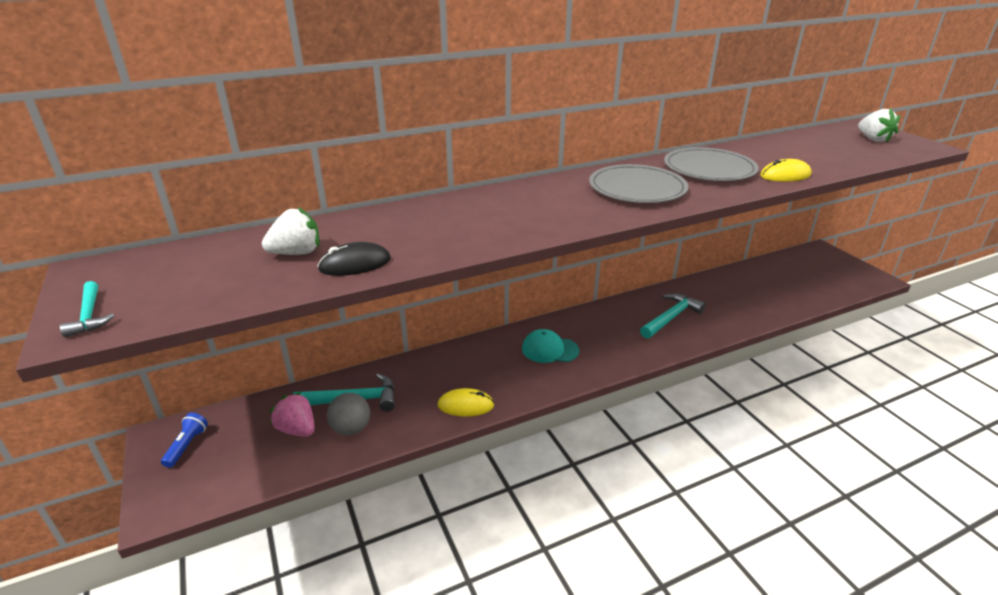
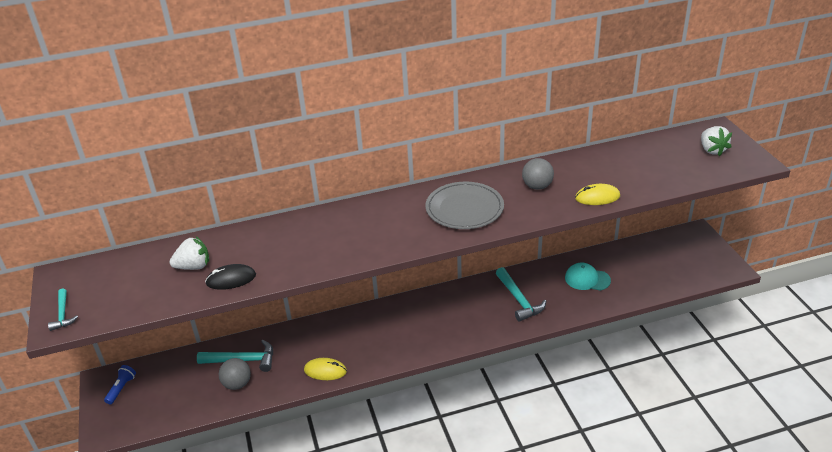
camera: 10 degrees right, 5 degrees up
pink strawberry [269,392,314,437] -> none
turquoise cap [522,329,579,363] -> turquoise cap moved to [565,263,611,291]
turquoise hammer [640,293,706,339] -> turquoise hammer turned 105 degrees clockwise [496,267,546,322]
grey plate [664,147,759,181] -> grey ball [522,158,554,190]

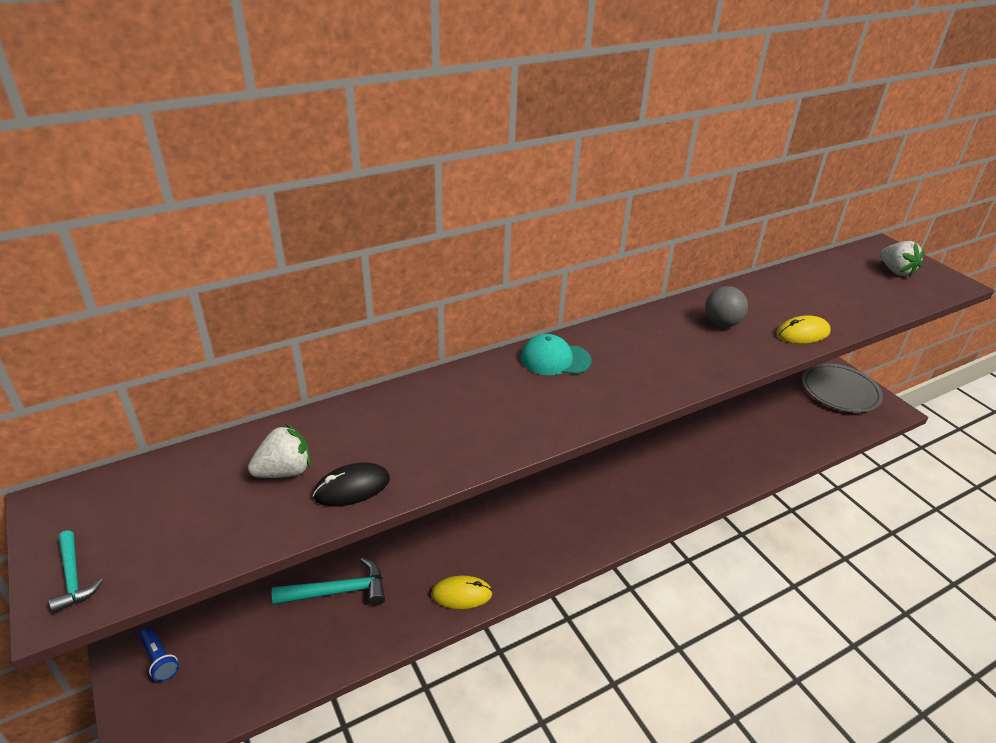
camera: 15 degrees left, 0 degrees up
blue flashlight [104,365,136,404] -> blue flashlight turned 135 degrees clockwise [139,627,179,682]
grey ball [219,358,251,390] -> none
grey plate [426,182,504,229] -> grey plate moved to [802,363,883,413]
turquoise hammer [496,267,546,322] -> none
turquoise cap [565,263,611,291] -> turquoise cap moved to [520,334,592,375]

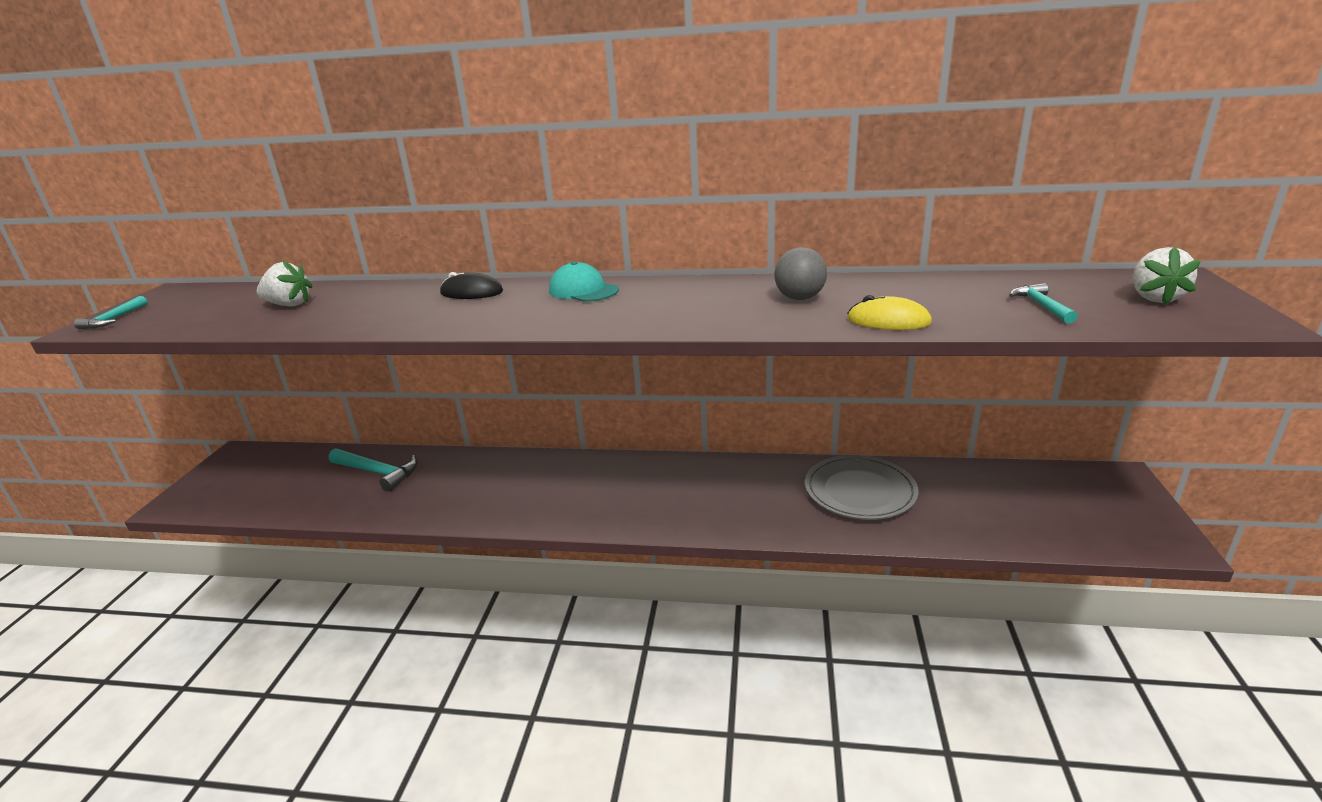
camera: 40 degrees right, 10 degrees down
blue flashlight [139,627,179,682] -> none
black mouse [313,463,390,506] -> black mouse moved to [440,272,503,299]
yellow mouse [431,575,493,609] -> none
grey plate [802,363,883,413] -> grey plate moved to [805,455,919,520]
none -> turquoise hammer [1009,283,1078,324]

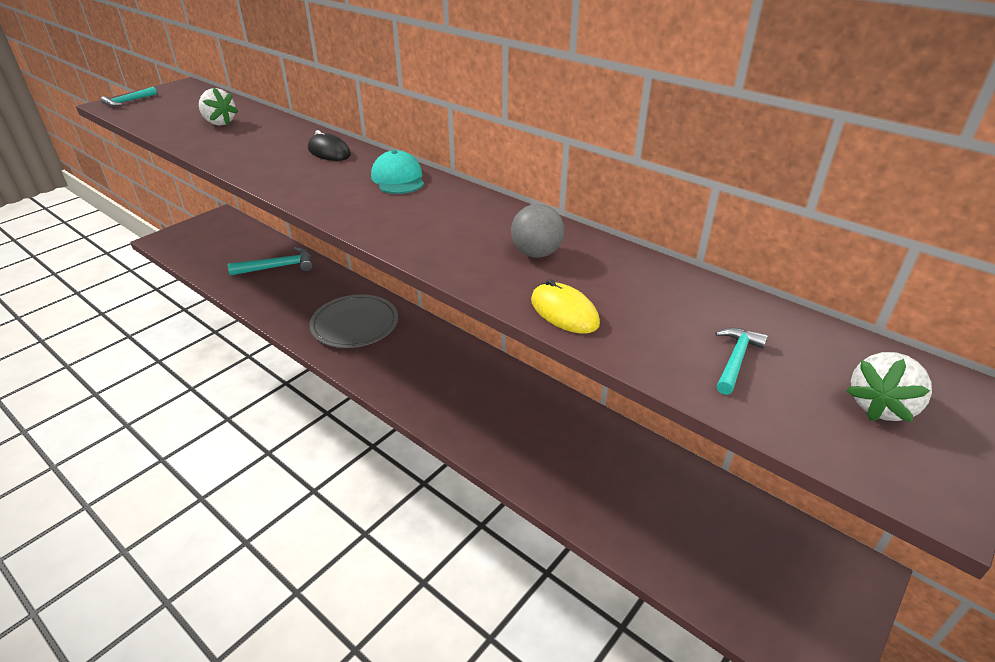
camera: 30 degrees right, 10 degrees up
turquoise hammer [329,448,417,491] -> turquoise hammer turned 75 degrees counterclockwise [228,247,313,275]
grey plate [805,455,919,520] -> grey plate moved to [310,294,398,348]

